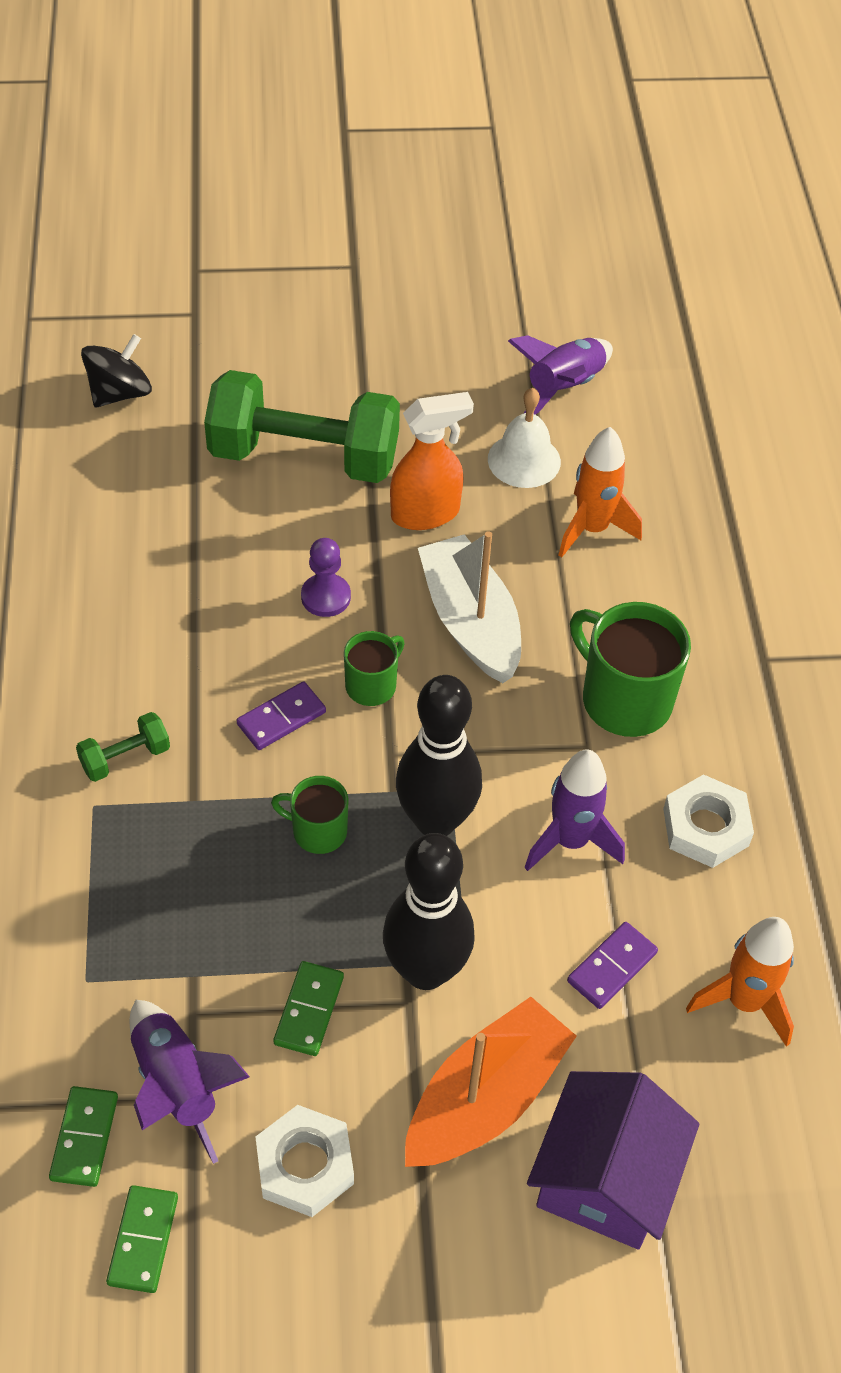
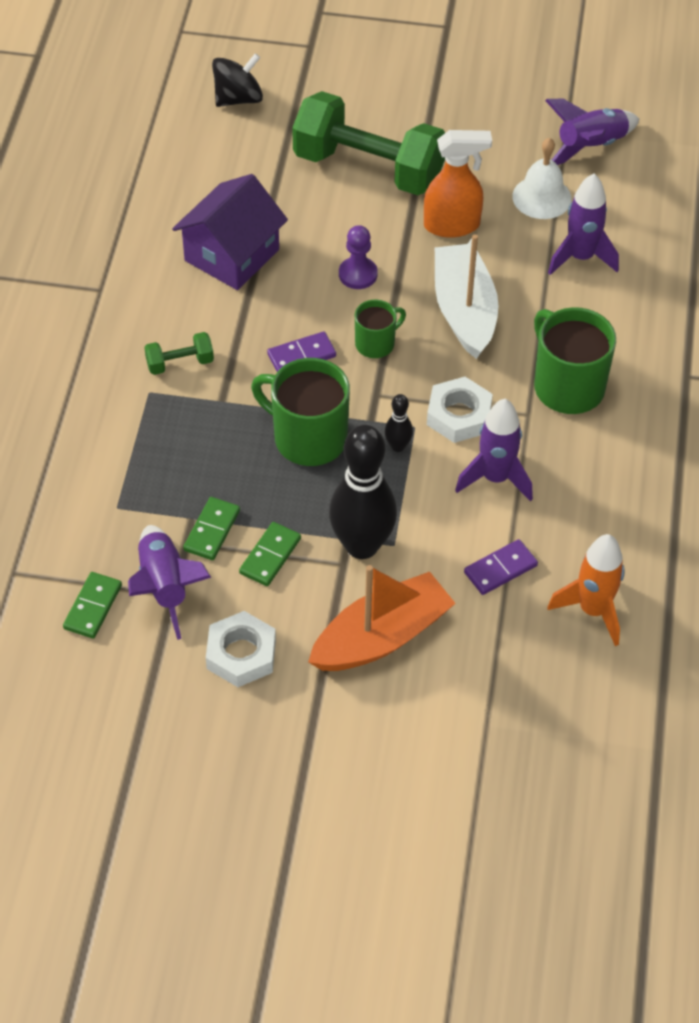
camera: 15 degrees right, 0 degrees up
green domino [106,1185,178,1293] -> green domino moved to [183,497,240,560]
green mug [271,776,348,854] -> green mug [251,358,350,466], size x1.78
black bowling pin [396,675,482,836] -> black bowling pin [385,394,413,452], size x0.44
purple house [527,1071,699,1249] -> purple house moved to [172,174,288,290]
orange rocket [559,427,642,558] -> purple rocket [548,174,619,275]
white nut [663,774,754,868] -> white nut moved to [427,377,493,443]

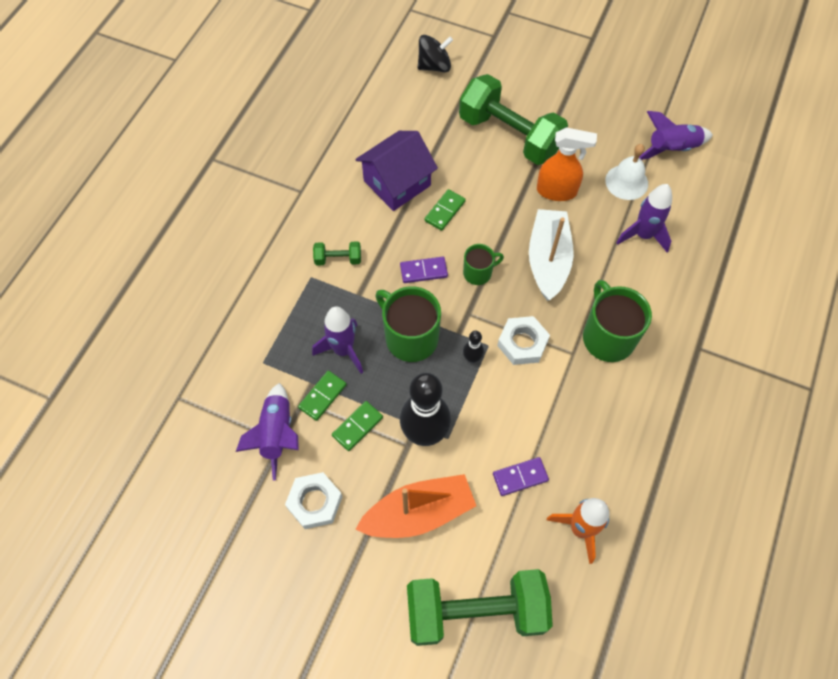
camera: 15 degrees right, 10 degrees up
green domino [63,572,122,639] -> green domino moved to [424,189,466,231]
purple pawn [339,225,378,289] -> none
purple rocket [455,399,533,501] -> purple rocket moved to [312,307,363,374]
none -> green dumbbell [407,569,553,646]

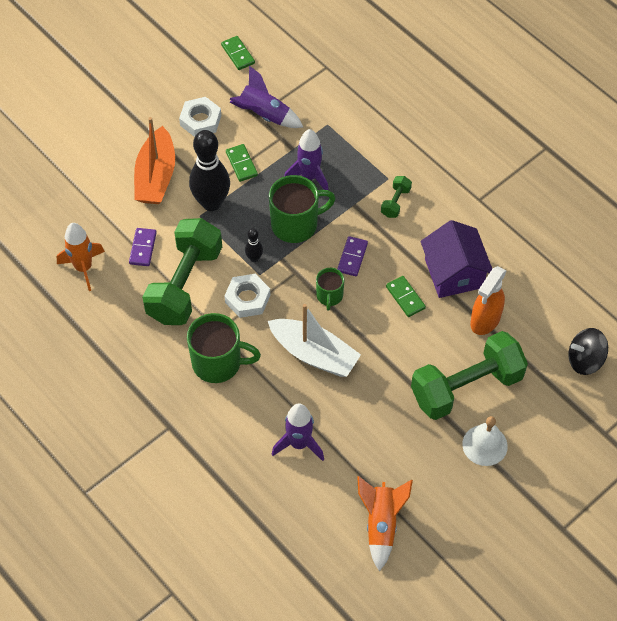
camera: 115 degrees right, 5 degrees down
green domino [298,371,347,421] -> green domino moved to [221,36,255,70]
green dumbbell [407,569,553,646] -> green dumbbell moved to [142,218,222,325]
black spinning top [418,35,453,72] -> black spinning top turned 75 degrees clockwise [569,328,608,375]
orange spray bottle [537,127,597,201] -> orange spray bottle moved to [470,266,506,335]
white bell [605,144,648,200] -> white bell moved to [462,416,508,466]
purple rocket [639,111,713,160] -> orange rocket [357,476,413,571]

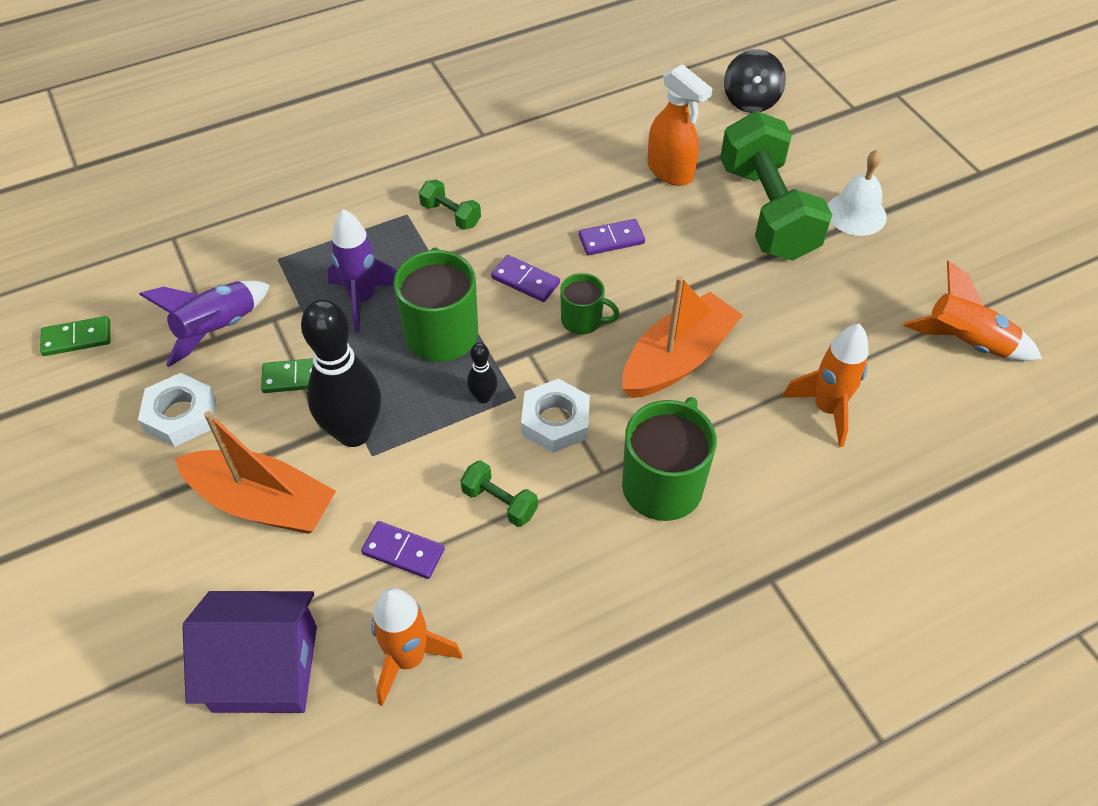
camera: 75 degrees left, 5 degrees down
green dumbbell [142,218,222,325] -> green dumbbell [460,460,538,527], size x0.42
white boat [268,304,361,377] -> orange boat [622,276,743,398]
purple rocket [272,403,324,461] -> orange rocket [782,324,869,447]
green domino [386,276,426,317] -> purple domino [579,219,645,255]
purple house [420,220,492,298] -> purple house moved to [182,591,317,713]

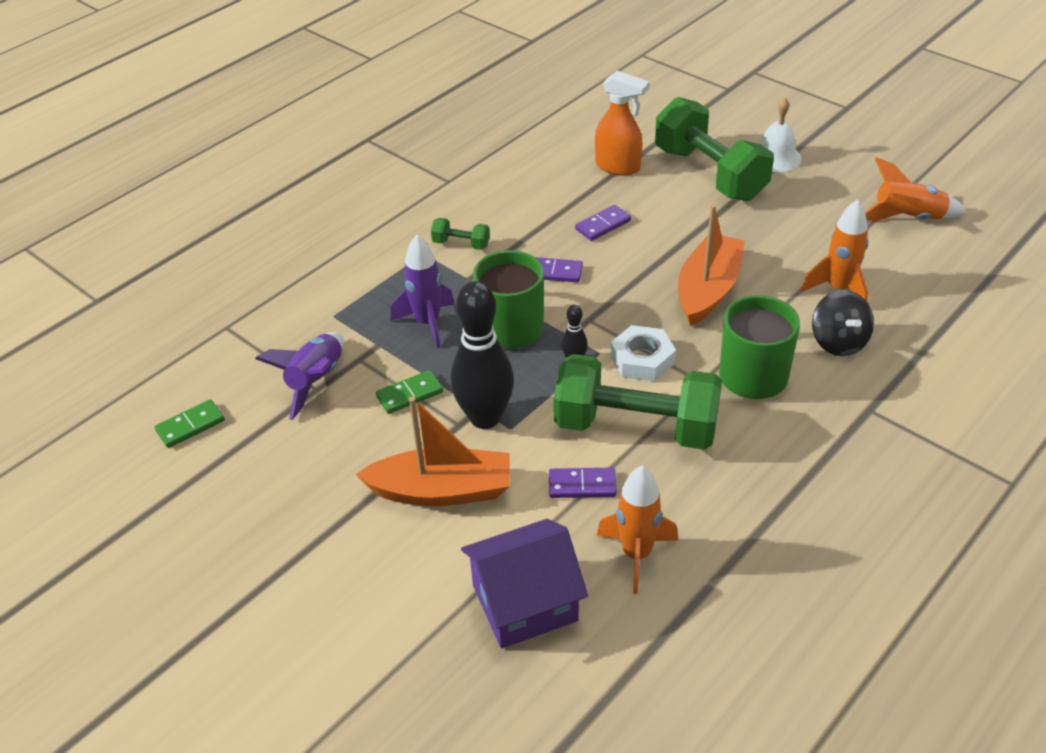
camera: 20 degrees left, 10 degrees down
white nut [138,373,216,447] -> none
green dumbbell [460,460,538,527] -> green dumbbell [554,354,722,450], size x2.40
green mug [560,273,619,334] -> none
black spinning top [724,49,786,113] -> black spinning top moved to [812,290,874,356]

